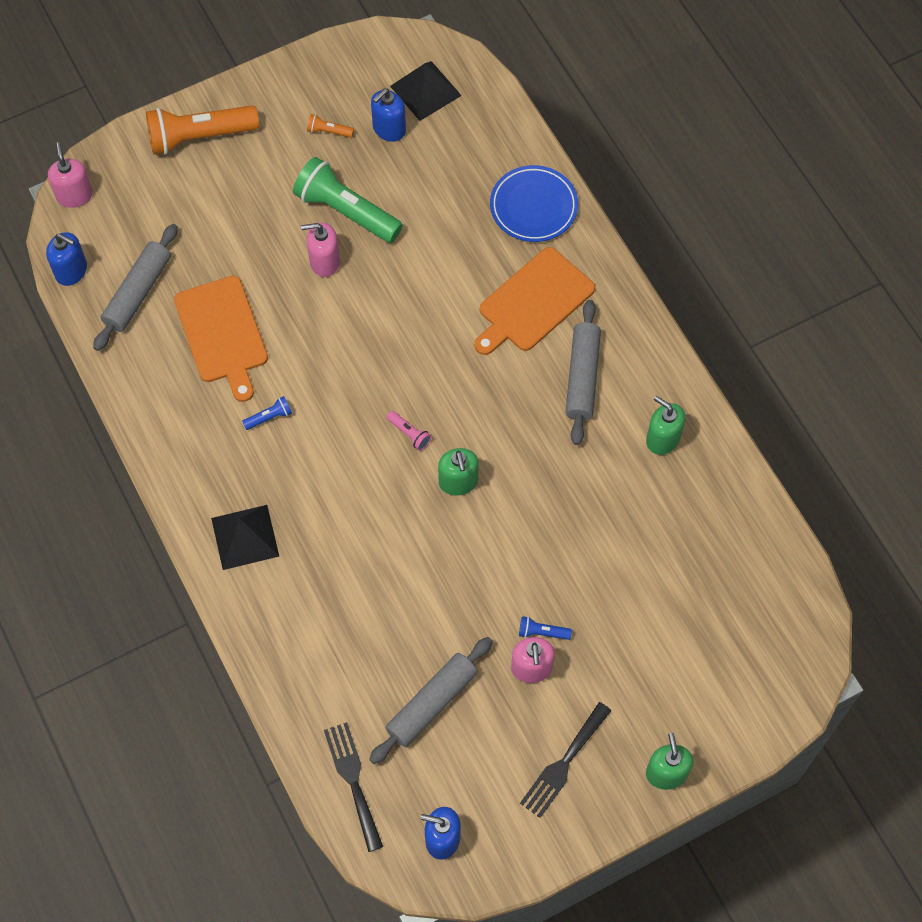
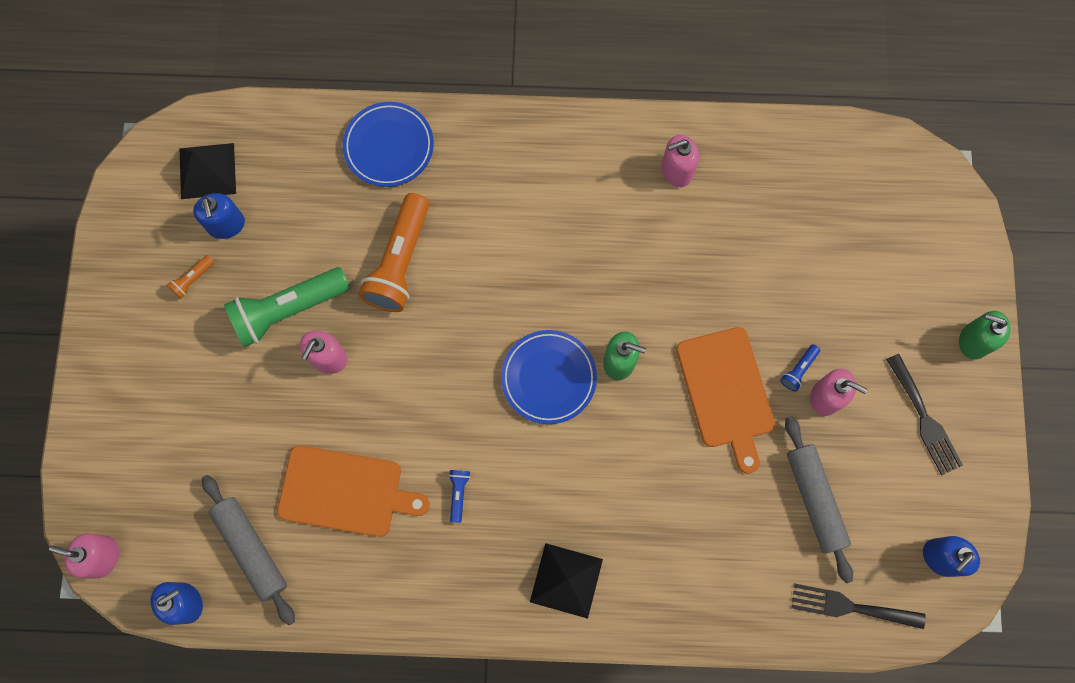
camera: 60 degrees left, 10 degrees up
orange flashlight [146,105,259,155] -> orange flashlight moved to [358,193,429,312]
pink flashlight [387,411,431,451] -> blue plate [501,330,597,424]
orange cutting board [474,247,595,355] -> orange cutting board moved to [676,327,775,474]
grey rolling pin [566,300,601,445] -> none
green soap dispenser [646,396,685,455] -> pink soap dispenser [661,135,699,187]

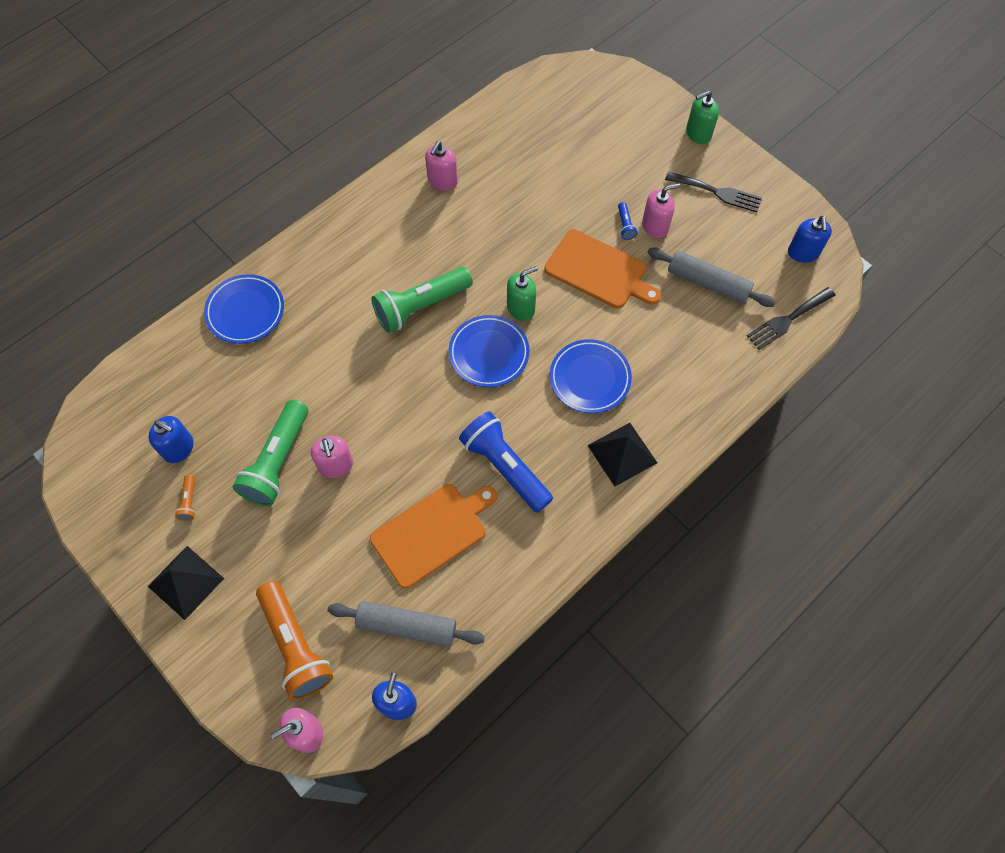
camera: 45 degrees left, 10 degrees down
black pyramid [179,143,236,199] -> black pyramid moved to [148,546,224,620]
orange flashlight [358,193,429,312] -> orange flashlight moved to [256,580,333,700]
blue flashlight [449,470,470,523] -> blue flashlight [459,411,553,513], size x2.39
none -> green flashlight [371,267,473,333]
none -> blue plate [550,339,632,413]

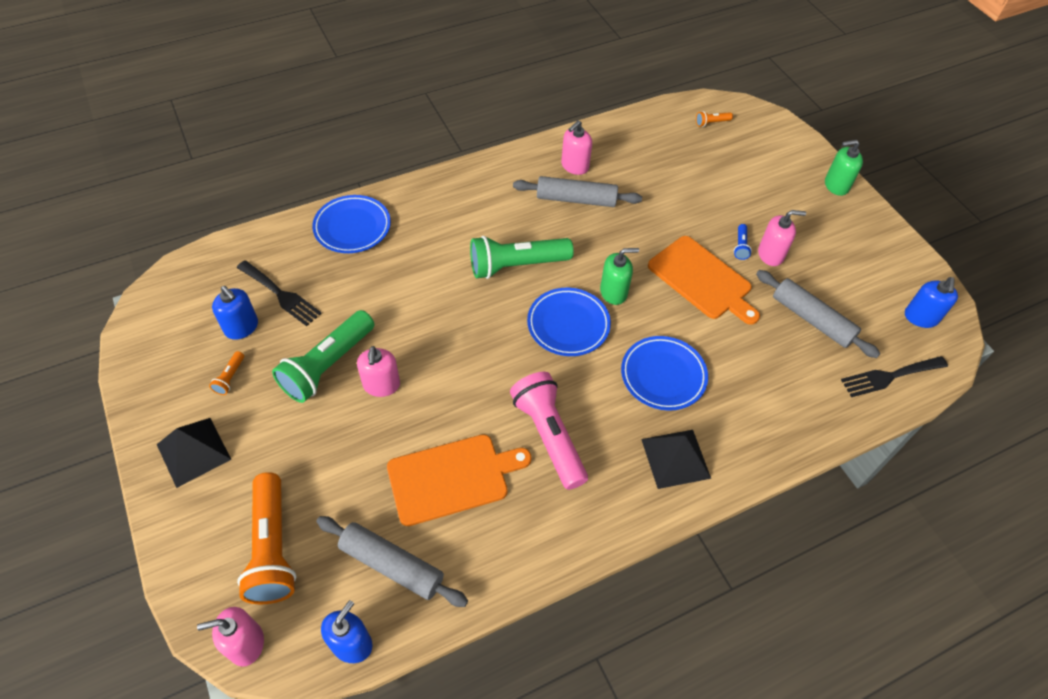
camera: 15 degrees right, 10 degrees down
blue flashlight [459,411,553,513] -> pink flashlight [510,372,588,490]
black fork [665,171,762,212] -> black fork moved to [237,260,322,326]
none -> grey rolling pin [513,176,642,207]
none -> orange flashlight [696,111,733,127]

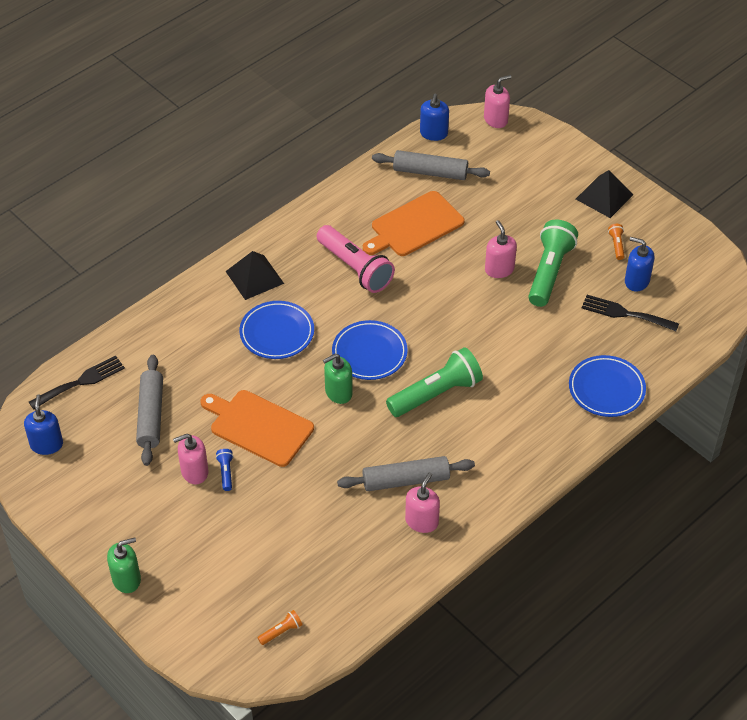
camera: 165 degrees right, 5 degrees down
orange flashlight [237,472,297,604] -> none
grey rolling pin [756,270,880,358] -> grey rolling pin turned 60 degrees clockwise [136,355,163,466]

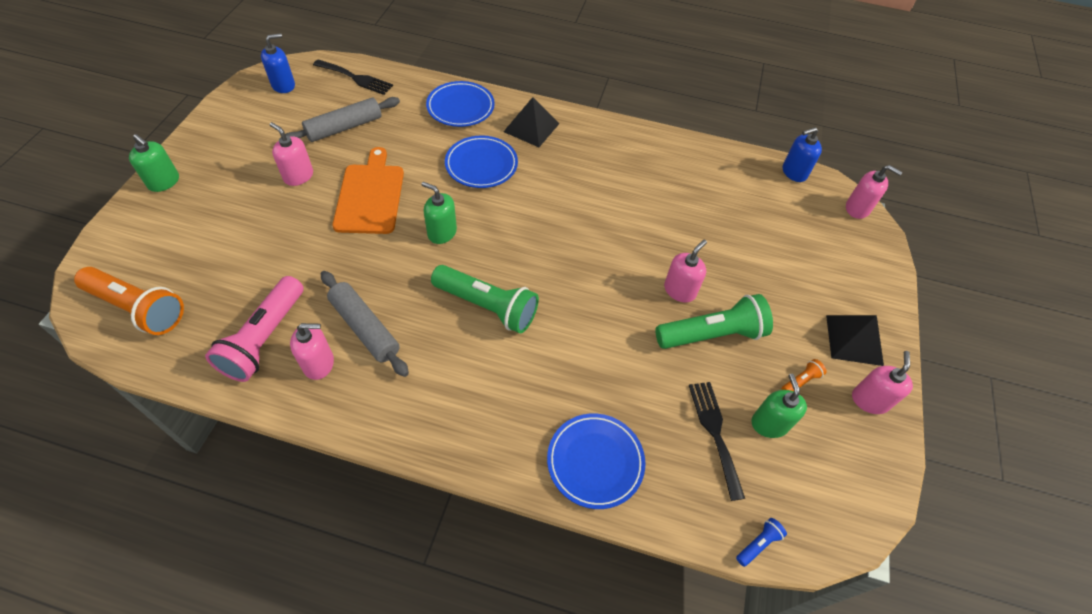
camera: 55 degrees right, 5 degrees up
blue flashlight [216,449,233,491] -> blue flashlight moved to [736,518,787,567]
orange flashlight [258,610,302,645] -> orange flashlight [74,267,184,335], size x2.39
pink flashlight [317,225,395,293] -> pink flashlight moved to [205,276,304,382]
blue plate [332,320,408,380] -> blue plate moved to [426,81,495,127]
orange cutting board [363,191,465,256] -> none
grey rolling pin [372,150,490,180] -> none
blue soap dispenser [625,237,655,291] -> green soap dispenser [751,374,807,438]
none -> pink soap dispenser [852,351,913,414]

